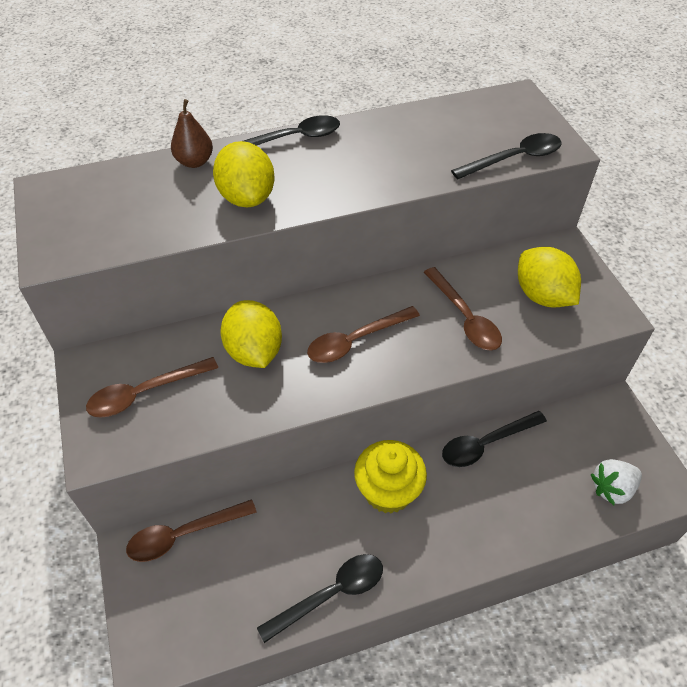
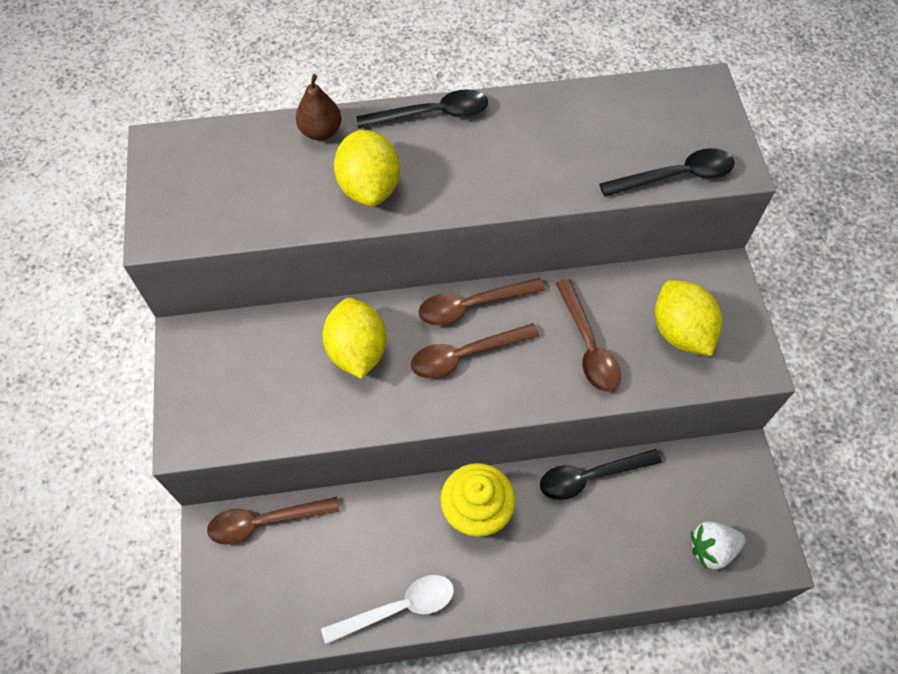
camera: 10 degrees right, 10 degrees up
brown spoon [86,357,218,418] -> brown spoon moved to [418,278,545,325]
black spoon [257,554,383,643] -> white spoon [321,575,454,644]

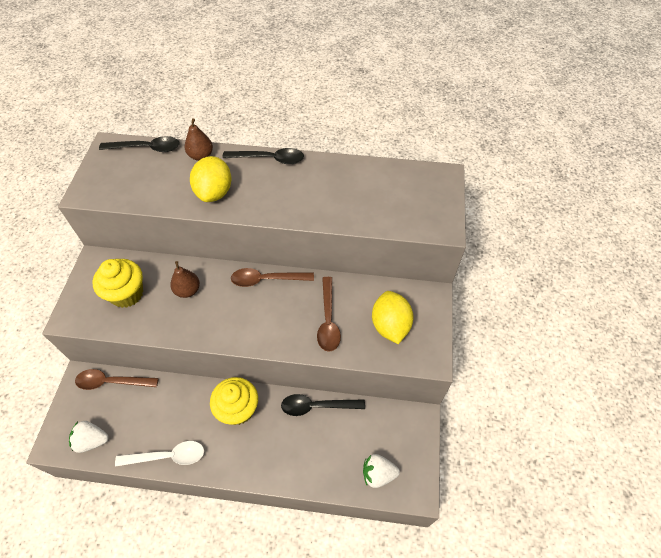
camera: 15 degrees right, 5 degrees down
yellow lemon [322,298,386,379] -> brown pear [170,261,200,298]
brown spoon [411,323,539,378] -> none
black spoon [599,148,735,197] -> black spoon moved to [99,136,180,152]
none -> white strawberry [69,421,109,453]
none -> yellow cupcake [93,259,143,308]

